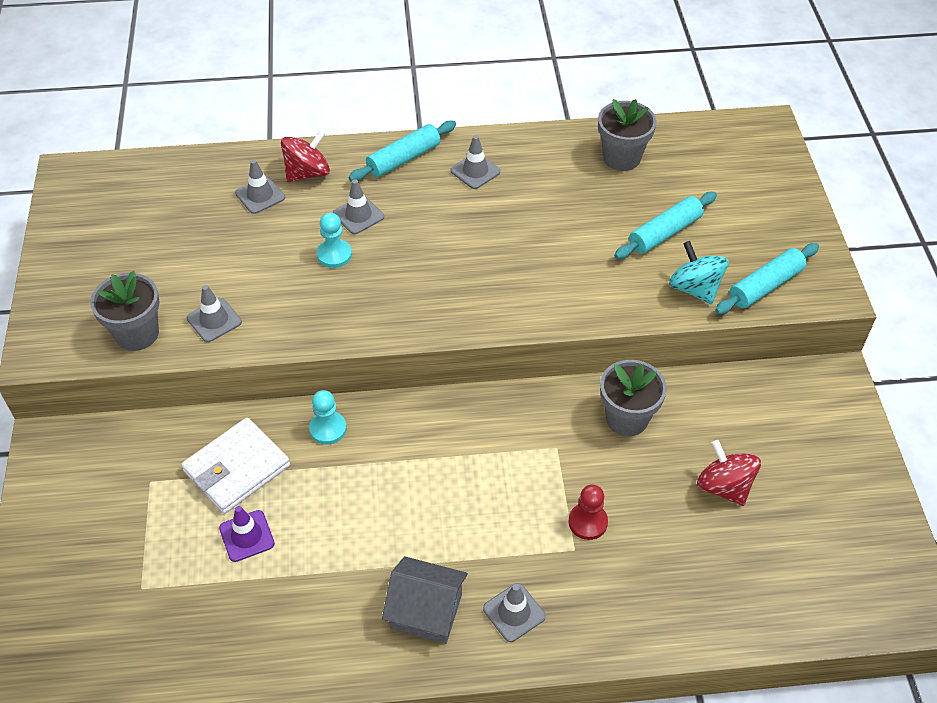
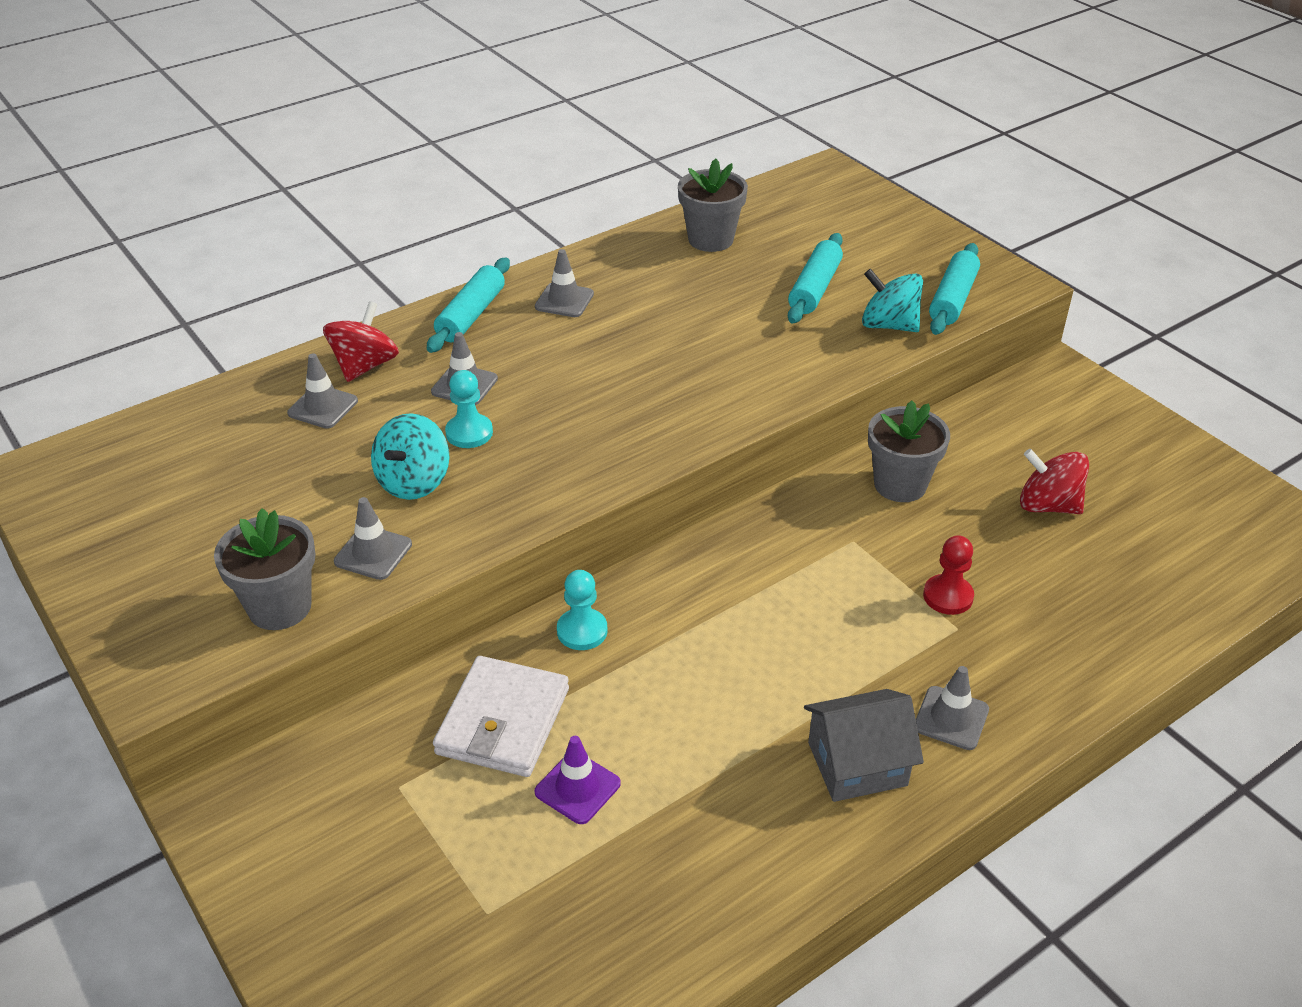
camera: 30 degrees left, 10 degrees down
none -> turquoise spinning top [371,413,450,500]

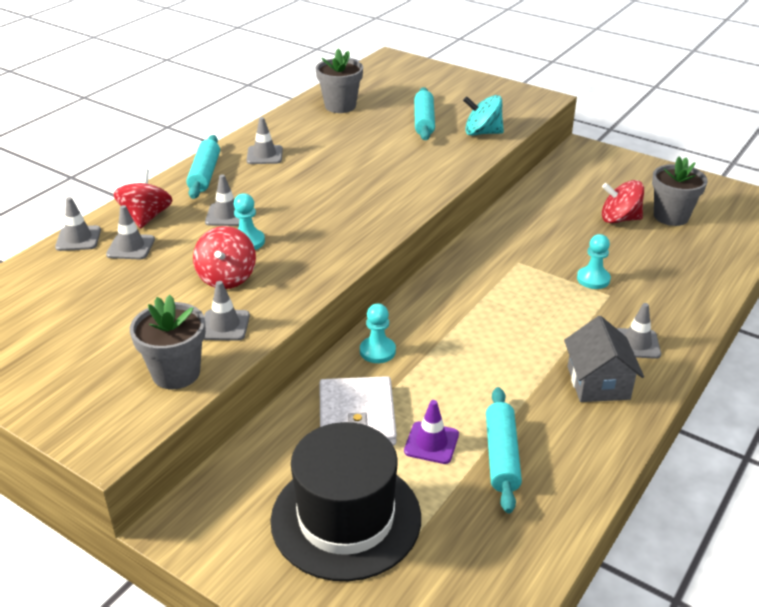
camera: 20 degrees left, 5 degrees down
turquoise spinning top [371,413,450,500] -> red spinning top [193,226,256,289]
grey house [804,689,924,802] -> grey house turned 60 degrees counterclockwise [564,316,644,402]
grey flower pot [868,401,950,502] -> grey flower pot moved to [652,157,708,226]
red pawn [923,535,974,615] -> turquoise pawn [577,234,611,289]
turquoise rolling pin [929,243,980,335] -> turquoise rolling pin moved to [486,387,522,513]
none -> grey traffic cone [55,197,101,251]
none -> black hat [271,422,421,581]

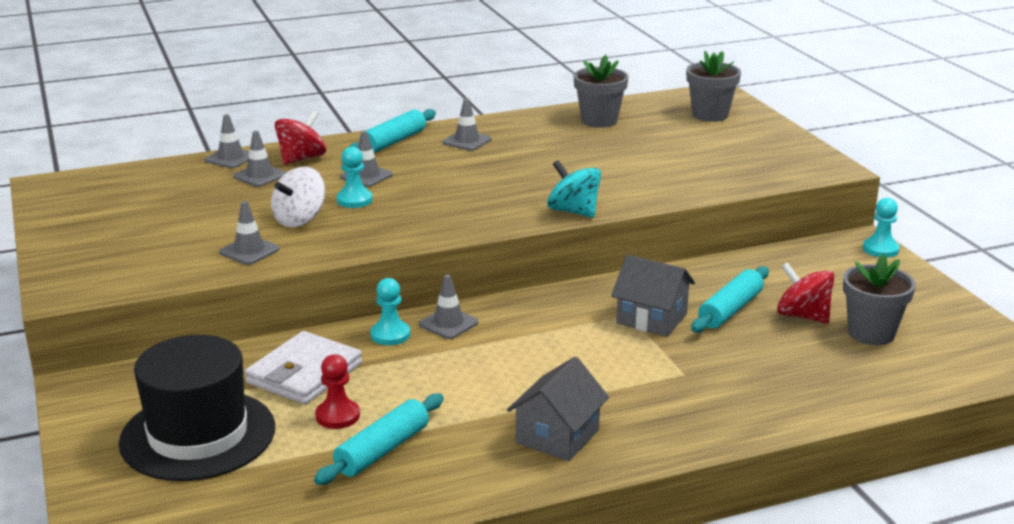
camera: 35 degrees right, 10 degrees down
grey flower pot [130,295,206,389] -> grey flower pot moved to [686,51,741,122]
red spinning top [193,226,256,289] -> white spinning top [271,166,325,227]
purple traffic cone [404,400,459,464] -> red pawn [315,354,360,429]
turquoise rolling pin [414,87,435,140] -> turquoise rolling pin moved to [691,266,769,333]
turquoise spinning top [463,95,504,136] -> turquoise spinning top moved to [547,160,601,218]
turquoise pawn [577,234,611,289] -> turquoise pawn moved to [863,198,900,258]
grey traffic cone [617,303,661,359] -> grey traffic cone moved to [419,275,478,339]
none -> grey house [611,255,695,337]

